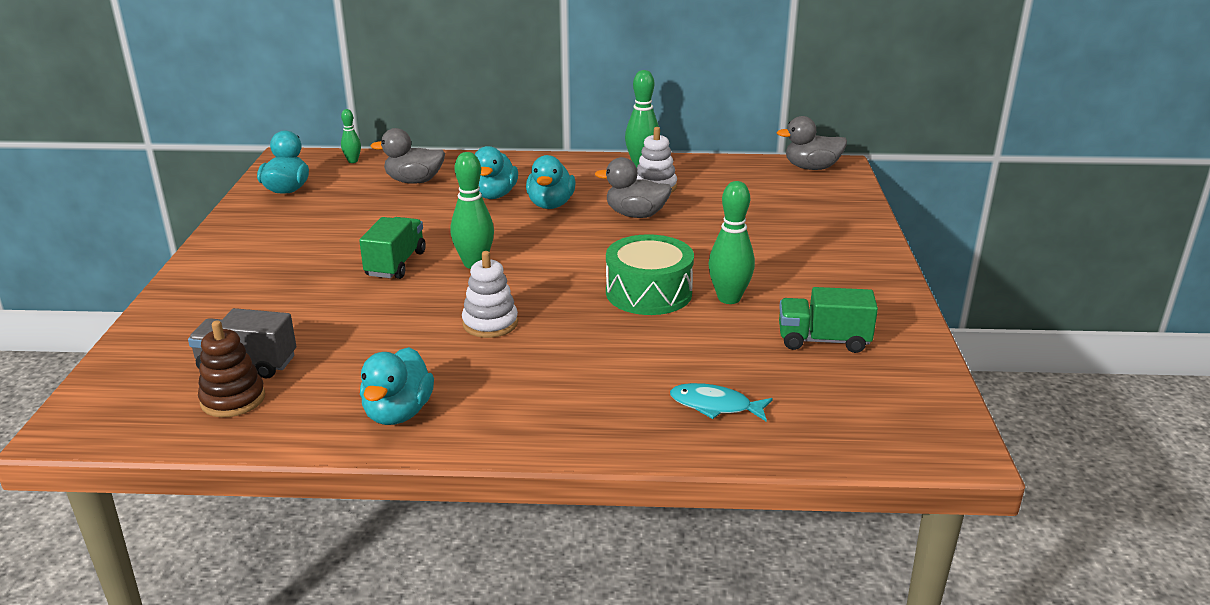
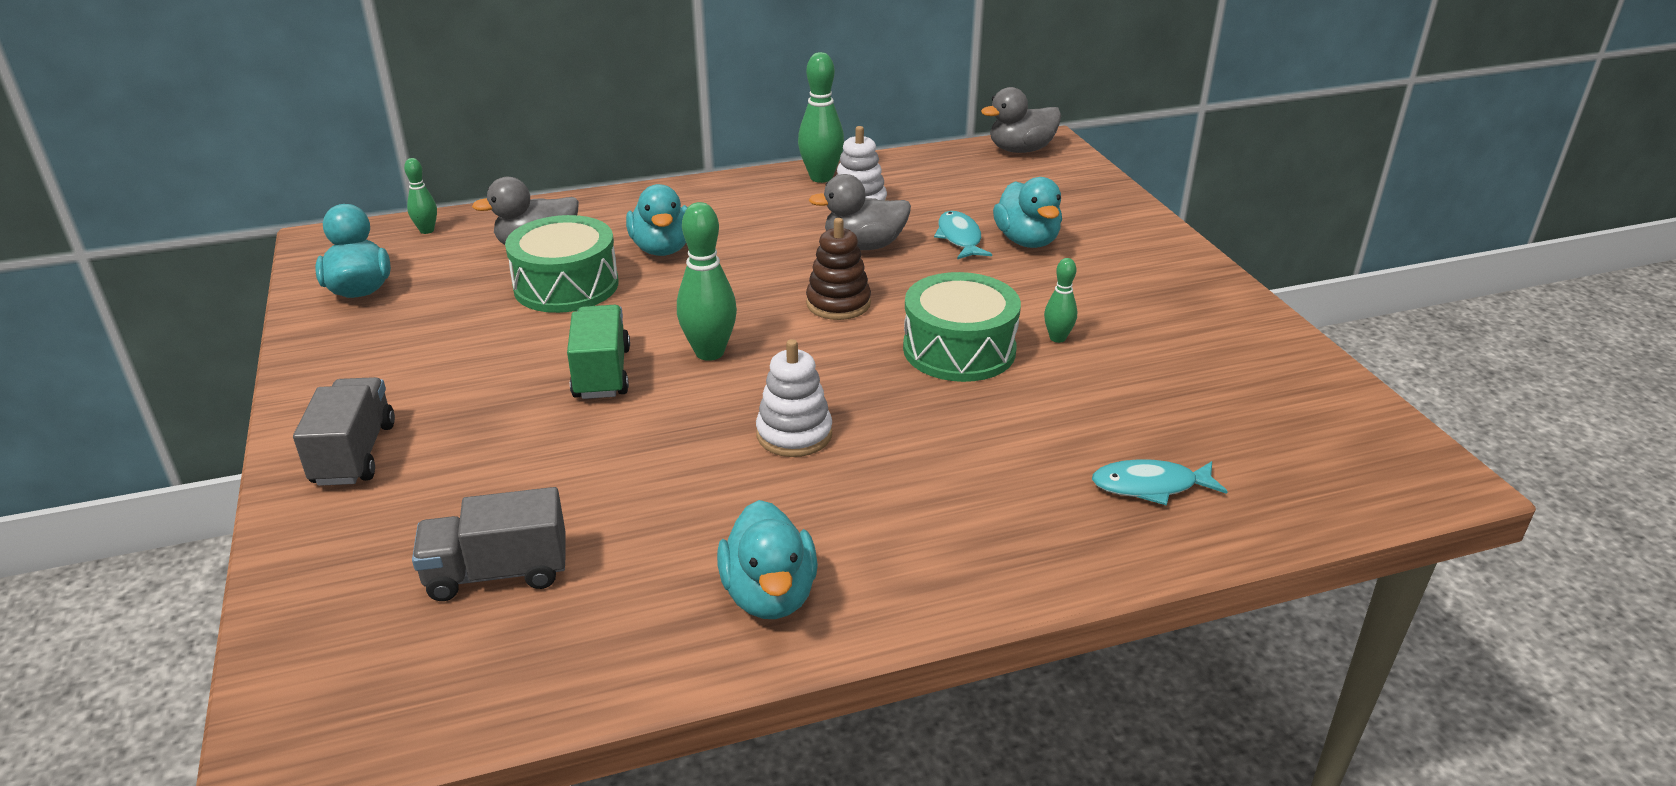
camera: 20 degrees left, 5 degrees up
brown stacking toy [198,320,265,417] -> brown stacking toy moved to [806,218,871,320]
turquoise duck [526,155,576,209] -> turquoise duck moved to [993,177,1062,248]
green bowling pin [708,181,755,304] -> green bowling pin [1044,258,1077,343], size x0.56
green truck [779,287,878,353] -> none
none -> grey truck [293,377,395,486]
none -> green drum [505,215,619,313]
none -> turquoise fish [934,211,992,259]

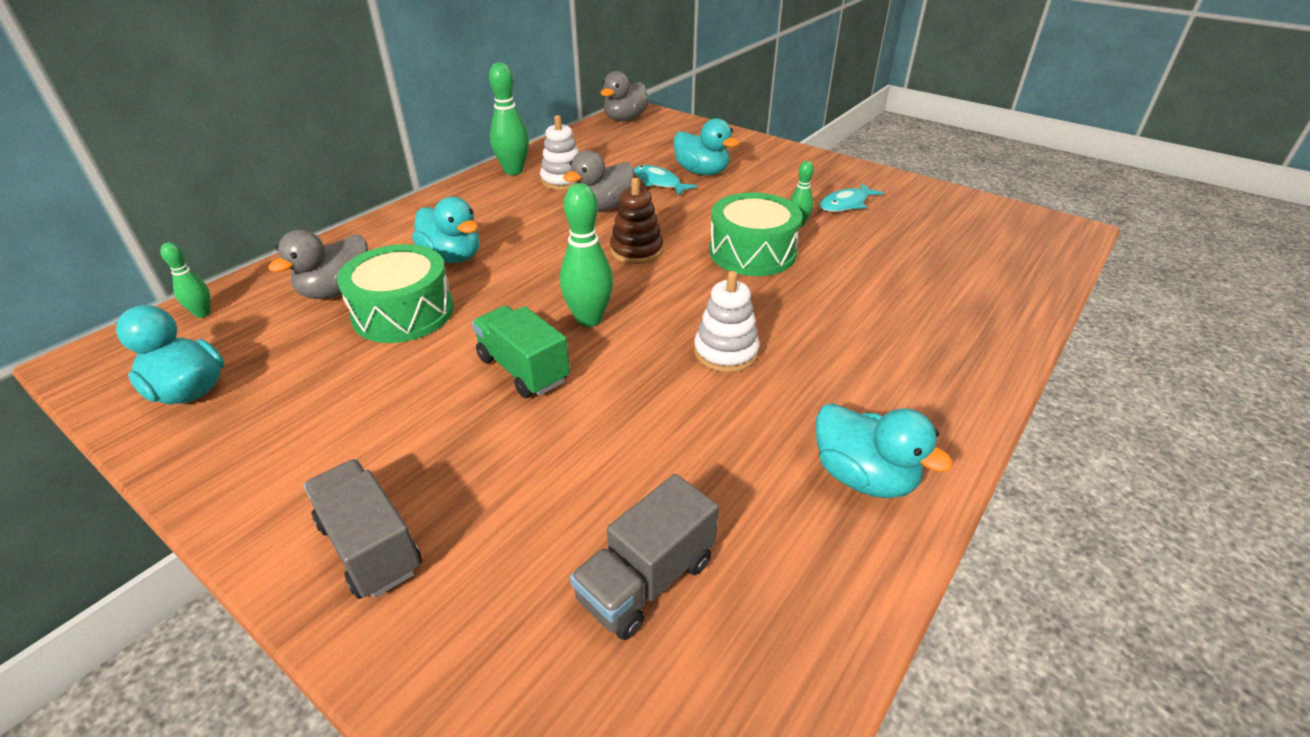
camera: 35 degrees left, 5 degrees up
turquoise fish [1092,459,1228,506] -> turquoise fish moved to [820,183,884,212]

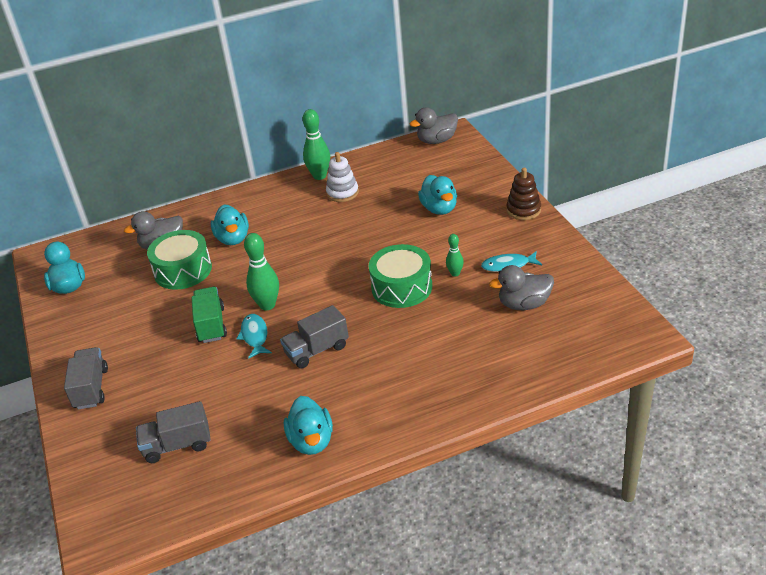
camera: 35 degrees right, 0 degrees up
green bowling pin [160,242,211,318] -> none
grey duck [563,150,634,211] -> grey duck moved to [489,265,554,310]
brown stacking toy [610,178,663,264] -> brown stacking toy moved to [507,168,541,220]
turquoise fish [634,165,697,196] -> turquoise fish moved to [237,314,272,359]
white stacking toy [694,271,760,373] -> grey truck [280,305,349,368]

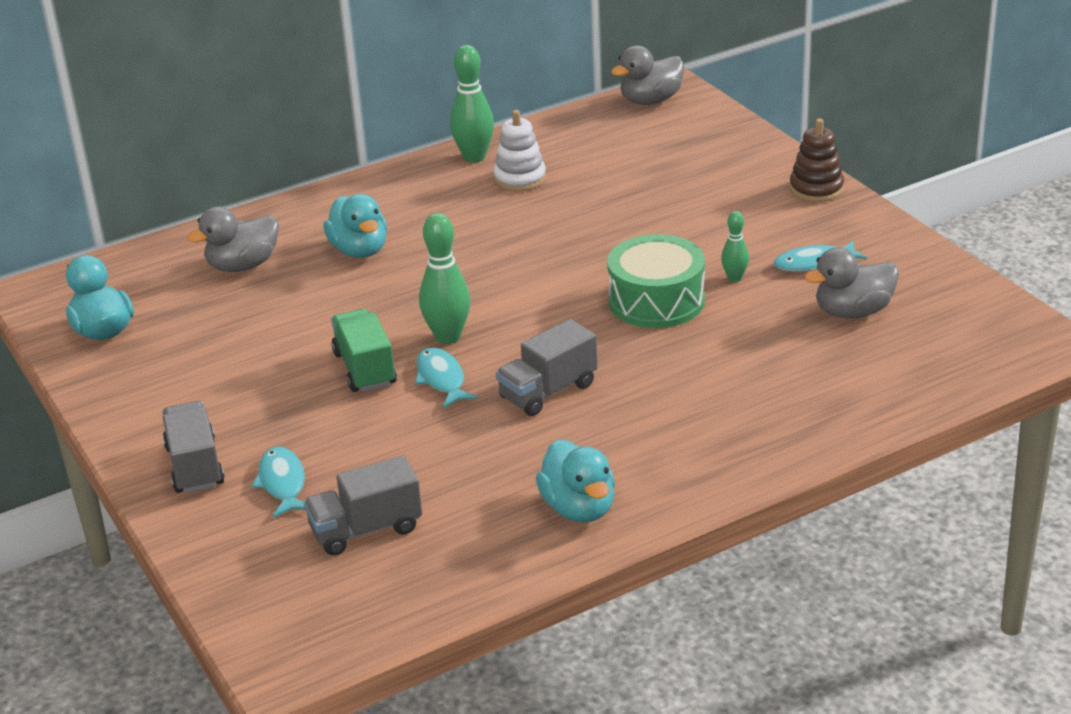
camera: 10 degrees left, 5 degrees down
green drum [147,230,212,290] -> none
turquoise duck [418,175,457,215] -> none
none -> turquoise fish [251,447,305,518]

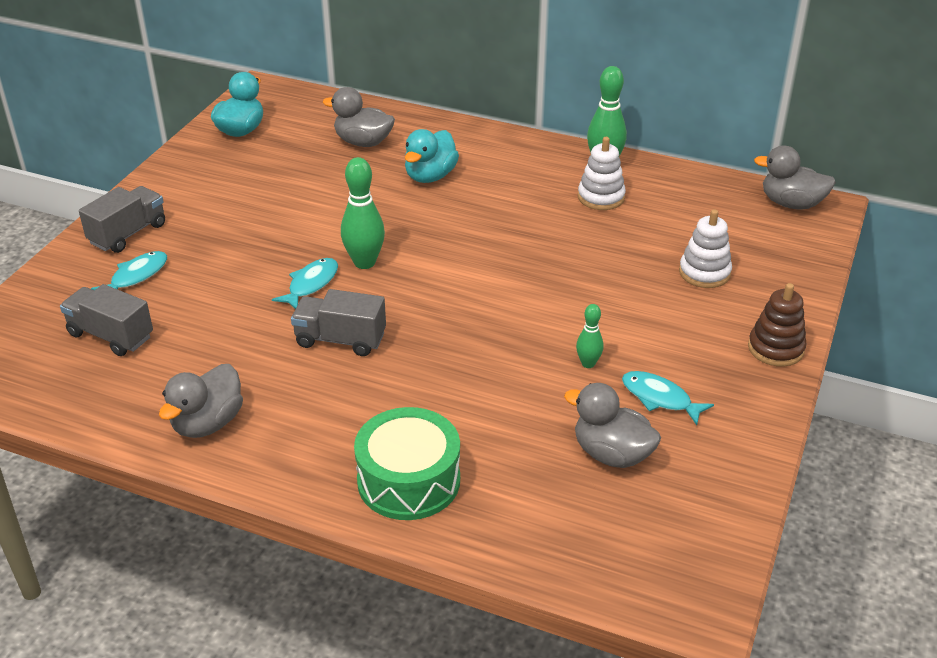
camera: 50 degrees right, 5 degrees up
green truck [331,309,397,392] -> none
turquoise duck [536,439,615,523] -> grey duck [159,364,243,438]
green drum [607,234,705,328] -> green drum moved to [354,407,460,520]
none -> white stacking toy [679,209,732,288]

